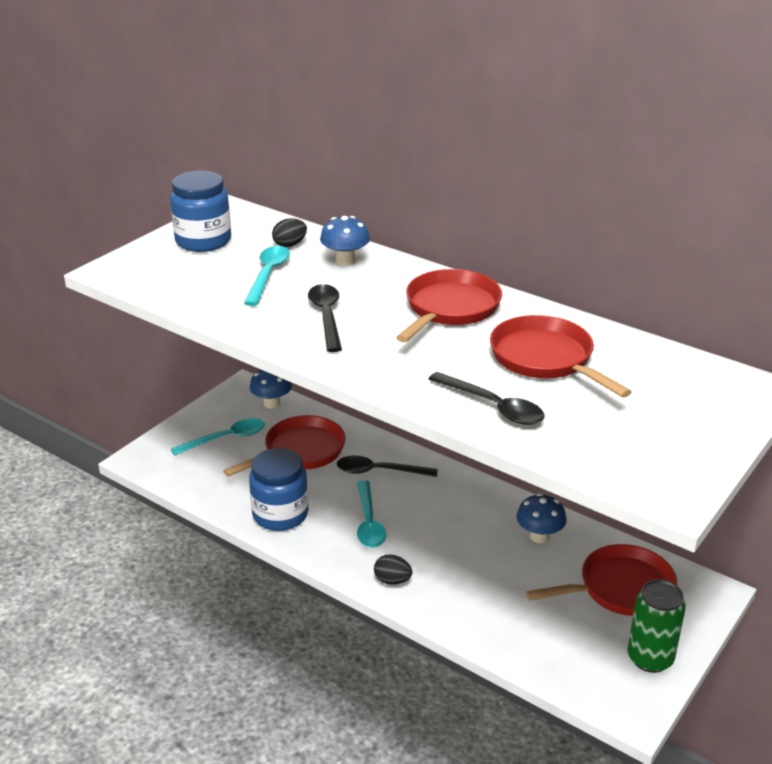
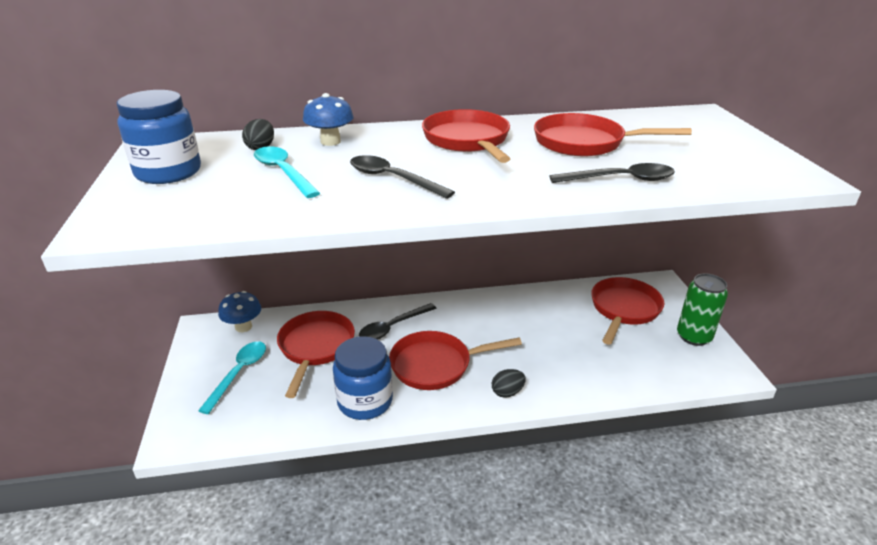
camera: 45 degrees left, 0 degrees up
turquoise spoon [357,480,386,548] -> red pan [389,331,522,390]
blue mushroom [517,493,566,543] -> none

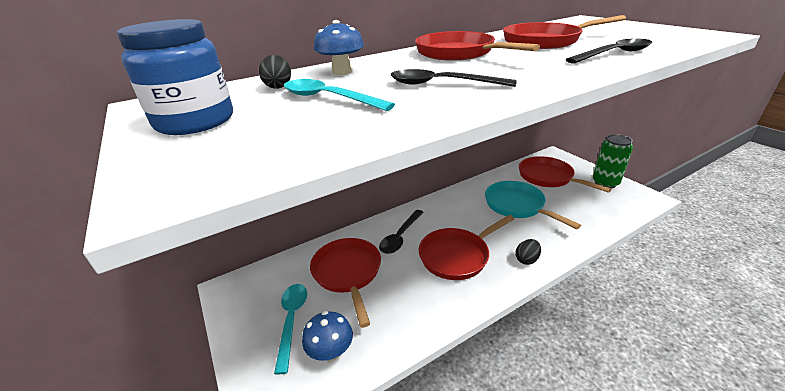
camera: 20 degrees left, 0 degrees up
blue mushroom [218,291,261,332] -> blue mushroom moved to [302,311,353,361]
blue jar [333,336,393,420] -> none
red pan [591,277,664,345] -> red pan turned 45 degrees counterclockwise [519,156,612,193]
none -> turquoise pan [485,181,581,229]

